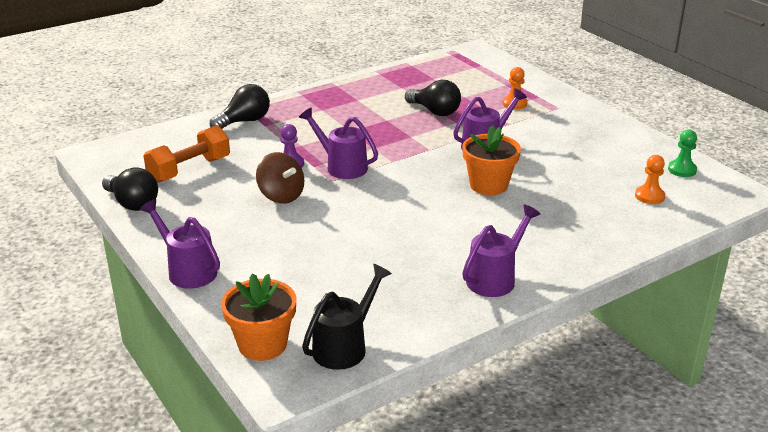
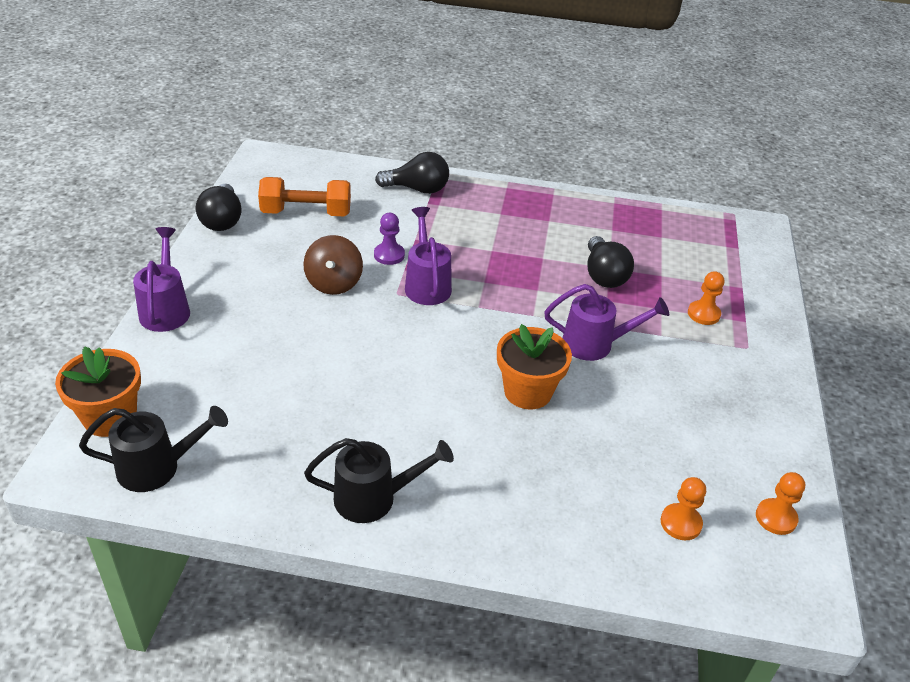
camera: 40 degrees right, 10 degrees up
purple watering can [462,205,540,297] -> black watering can [304,438,454,523]
green pawn [668,130,697,177] -> orange pawn [756,472,805,535]

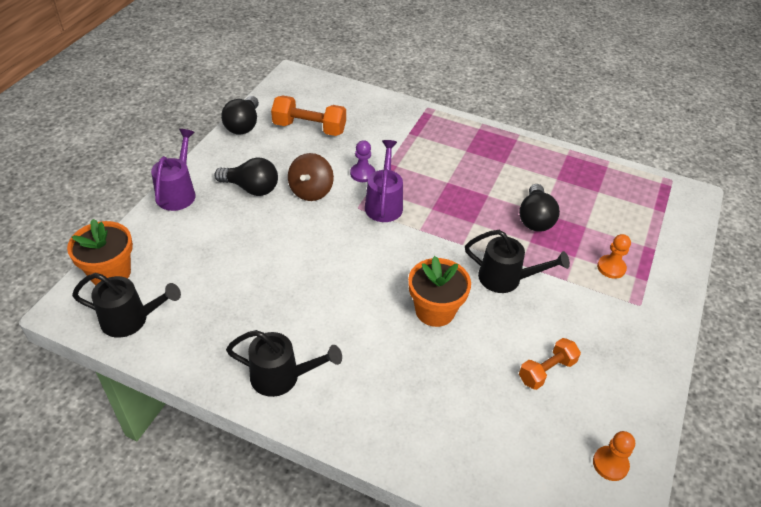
camera: 15 degrees right, 5 degrees up
black light bulb [375,152,449,194] -> black light bulb moved to [215,157,278,196]
purple watering can [544,284,669,361] -> black watering can [465,230,570,293]
orange pawn [661,477,706,540] -> none
none -> orange dumbbell [519,338,581,390]

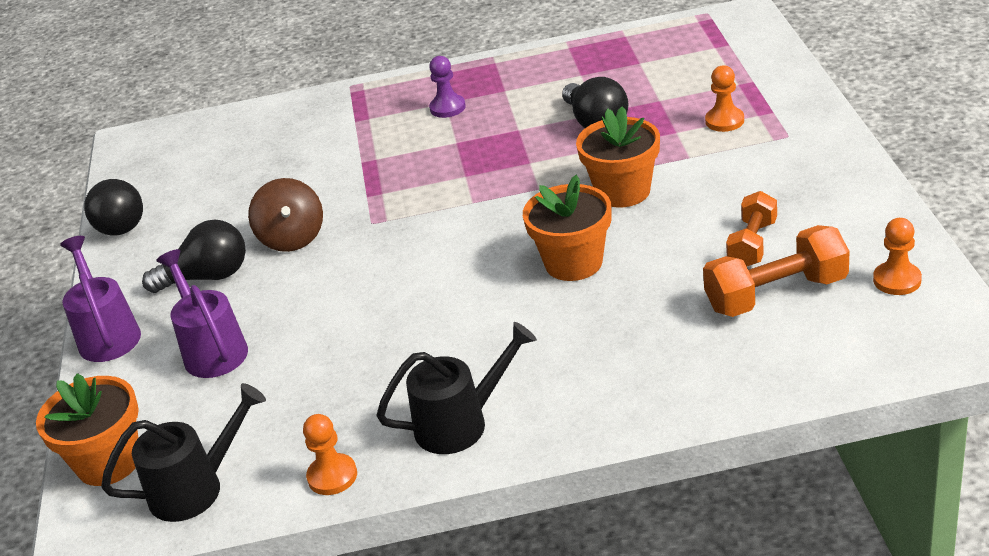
camera: 25 degrees left, 10 degrees down
orange dumbbell [271,96,346,136] -> orange dumbbell moved to [703,225,849,317]
purple pawn [350,140,375,182] -> purple pawn moved to [429,56,466,118]
purple watering can [365,140,403,222] -> purple watering can moved to [156,249,248,378]
black watering can [465,230,570,293] -> orange flower pot [576,106,660,208]
none -> orange pawn [303,414,357,495]

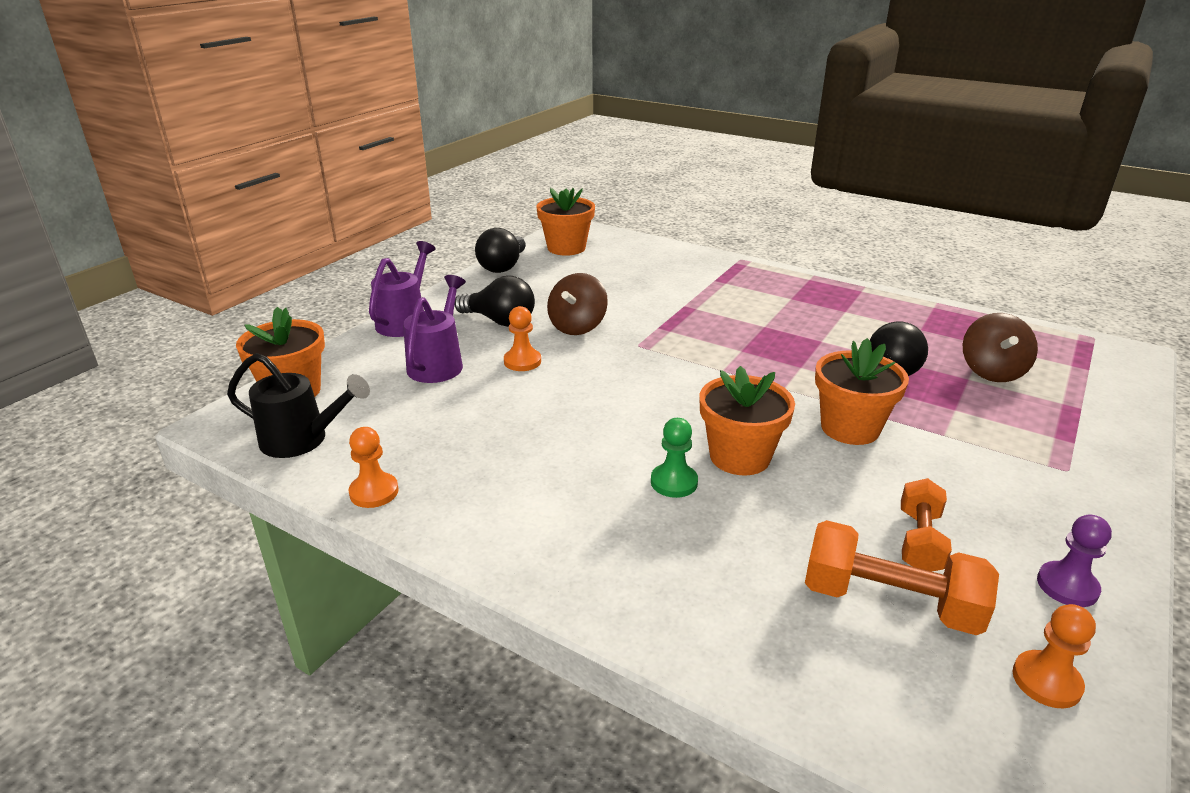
camera: 35 degrees right, 5 degrees down
black watering can [376,322,537,454] -> none
purple pawn [429,56,466,118] -> purple pawn moved to [1037,515,1112,607]
orange pawn [705,65,744,132] -> orange pawn moved to [504,306,541,371]
orange dumbbell [726,191,777,266] -> orange dumbbell turned 45 degrees counterclockwise [901,478,952,572]
none -> orange flower pot [536,188,595,256]
none -> green pawn [651,418,698,498]
none -> brown spinning top [963,313,1038,382]

